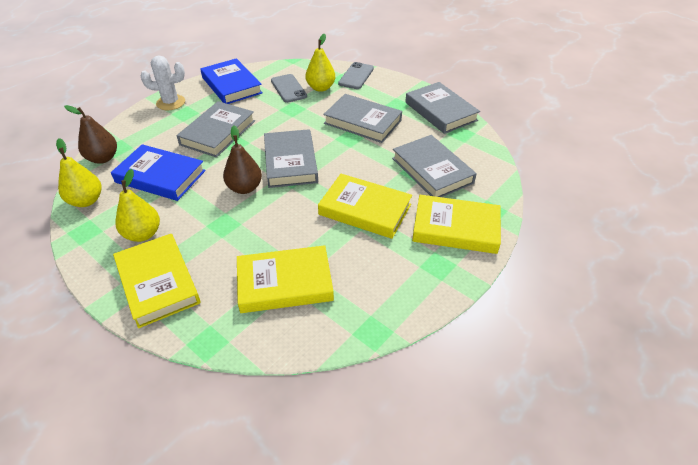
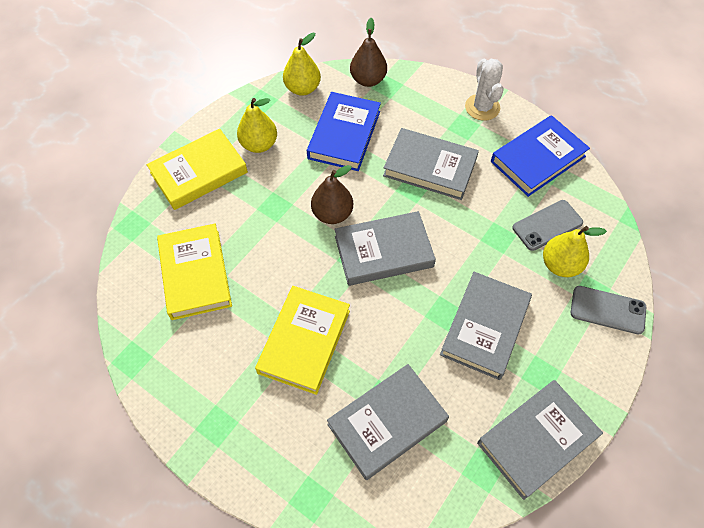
camera: 85 degrees right, 15 degrees up
yellow book [412,195,501,254] -> none

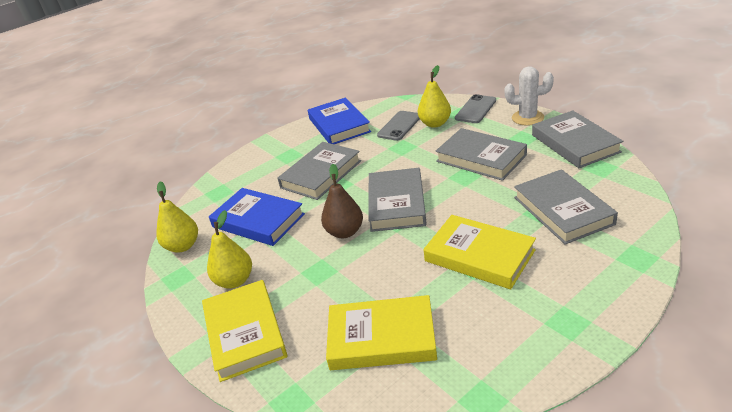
camera: 70 degrees left, 25 degrees down
brown pear [350,18,387,87] -> none
white cactus [465,59,503,121] -> white cactus moved to [505,66,554,126]
grey phone [513,200,583,251] -> grey phone turned 45 degrees clockwise [377,111,420,141]

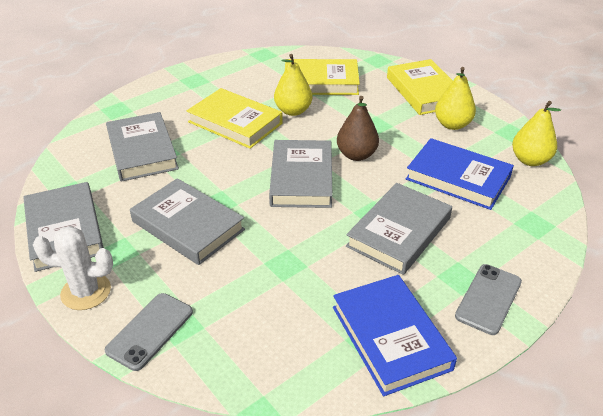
camera: 175 degrees right, 5 degrees up
grey phone [377,111,420,141] -> grey phone moved to [455,264,522,335]
yellow pear [418,65,451,128] -> yellow pear moved to [274,54,312,116]

